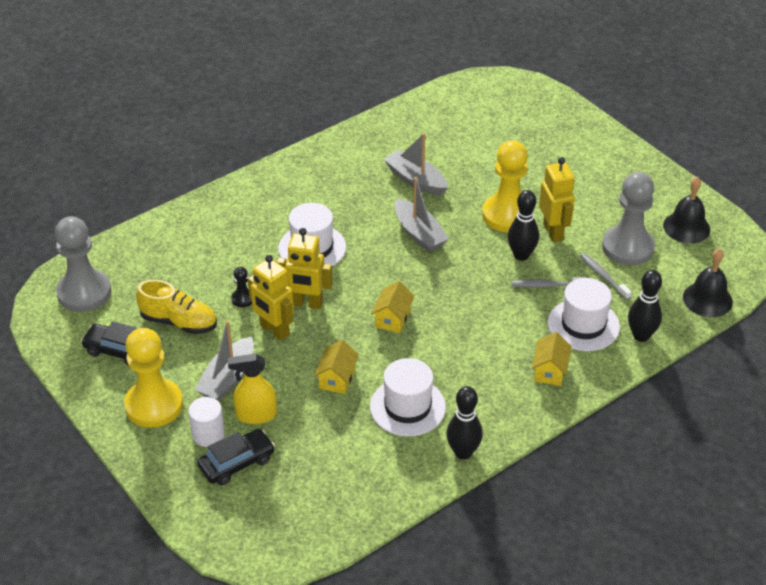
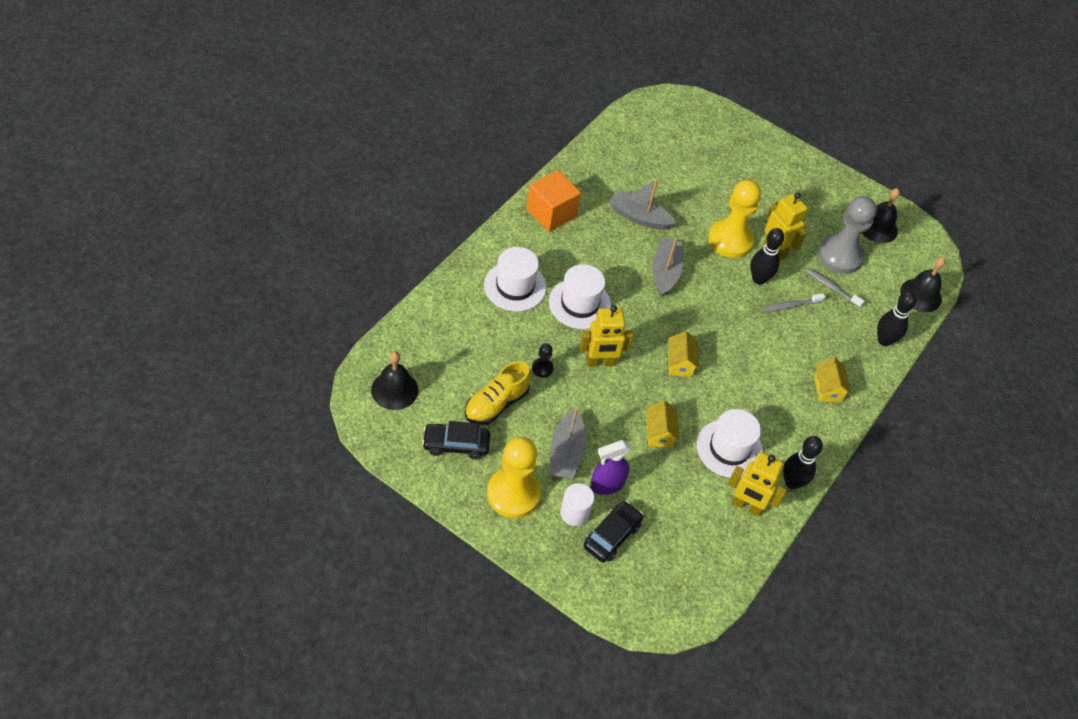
camera: 25 degrees left, 10 degrees up
grey pawn [55,216,111,312] -> black bell [371,351,418,410]
yellow shoe [136,280,217,334] -> yellow shoe turned 135 degrees clockwise [465,361,531,425]
yellow spray bottle [228,354,277,424] -> purple spray bottle [590,440,631,495]
yellow robot [248,255,294,341] -> yellow robot moved to [728,452,787,516]
grey boat [395,177,449,252] -> grey boat turned 120 degrees counterclockwise [652,237,683,297]
white hat [548,278,620,351] -> white hat moved to [484,247,547,312]
none -> orange cube [526,170,581,232]

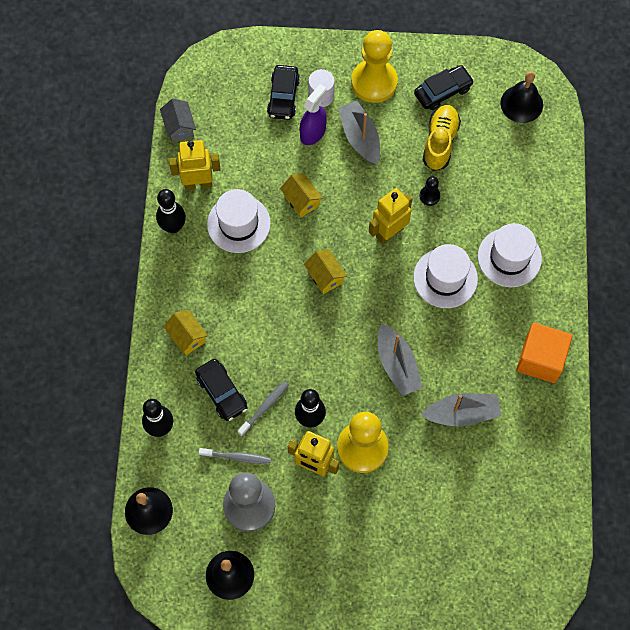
camera: 155 degrees right, 15 degrees up
none -> grey house [160,98,196,143]
none -> black car [195,359,247,421]

